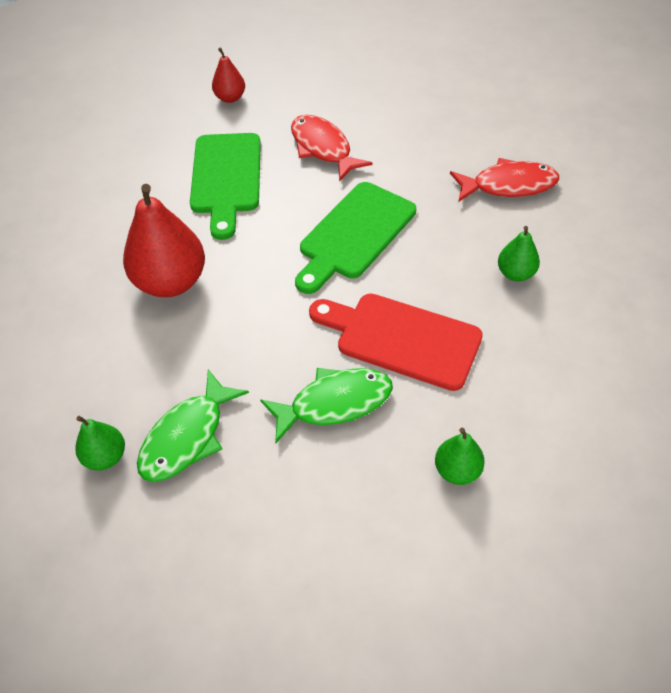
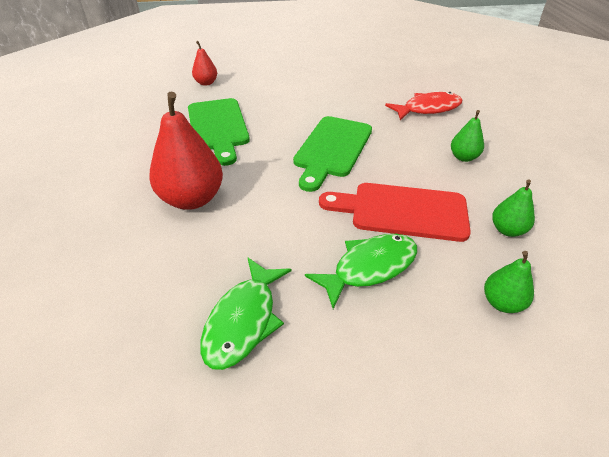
camera: 15 degrees left, 10 degrees down
green pear [75,416,125,471] -> green pear moved to [492,179,535,237]
red fish [291,115,373,182] -> none

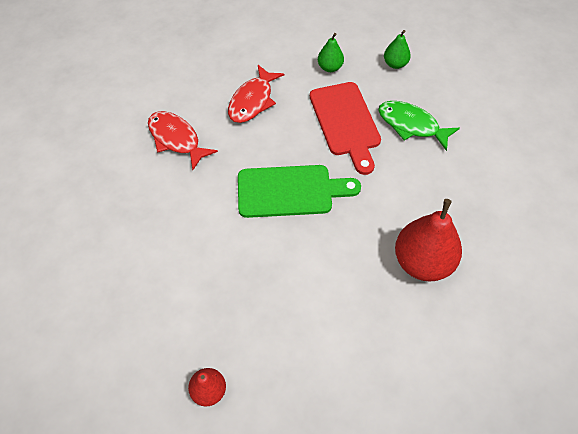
camera: 115 degrees left, 15 degrees up
green cutting board [188,98,250,166] -> none
green fish [200,257,292,370] -> none
green pear [451,110,484,162] -> red fish [228,65,284,123]

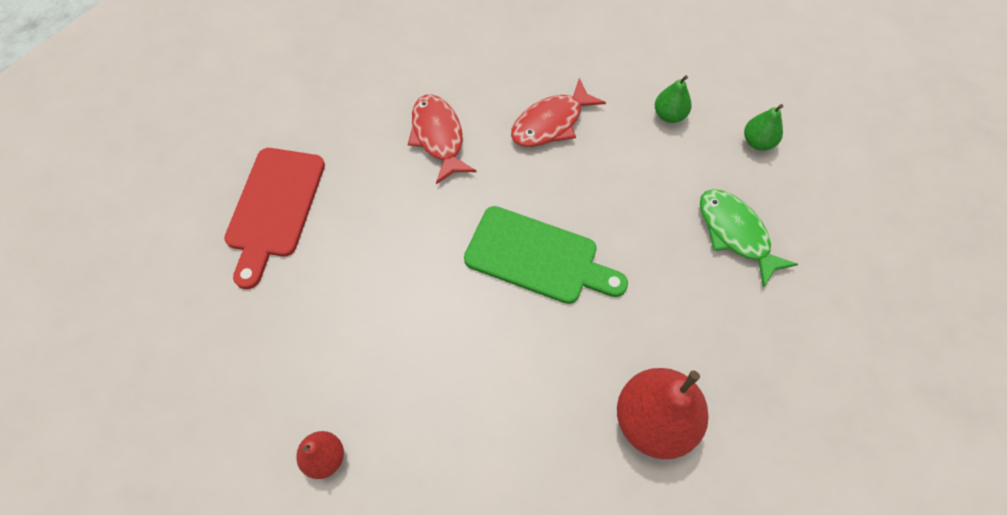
camera: 25 degrees right, 5 degrees up
red cutting board [310,82,381,175] -> red cutting board moved to [224,148,325,289]

